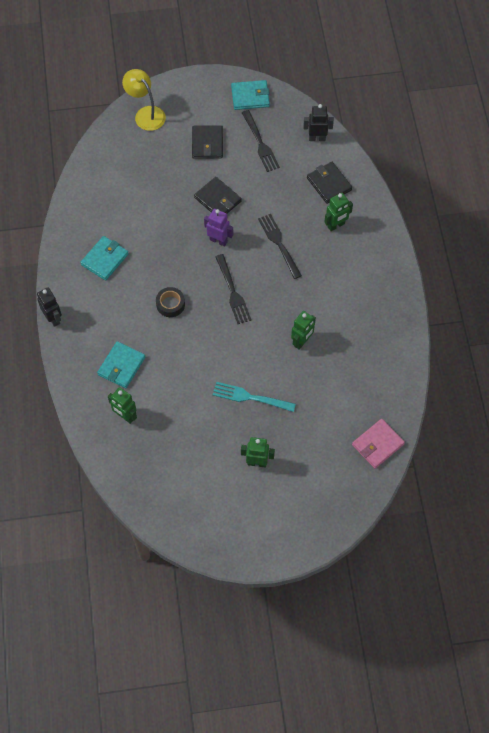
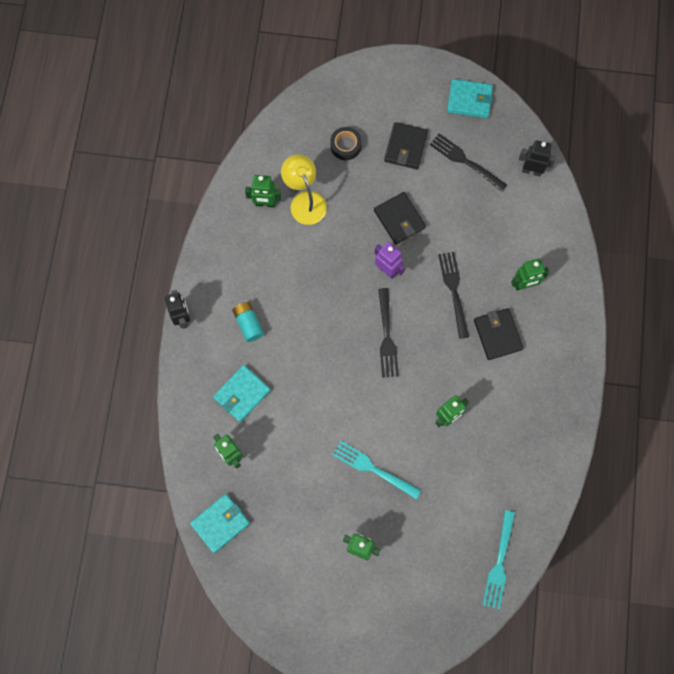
camera: 15 degrees right, 10 degrees up
turquoise wallet [80,236,129,281] -> turquoise wallet moved to [190,494,250,553]
yellow lamp [122,69,166,131] -> yellow lamp moved to [281,154,327,225]
black tape [156,287,185,317] -> black tape moved to [330,127,362,160]
black fork [242,110,280,172] -> black fork turned 135 degrees clockwise [430,133,507,192]
black wallet [307,162,352,204] -> black wallet moved to [474,308,523,360]
pink wallet [352,419,405,469] -> turquoise fork [482,510,515,609]
none -> turquoise battery [232,302,264,342]
none -> green robot [245,175,281,208]

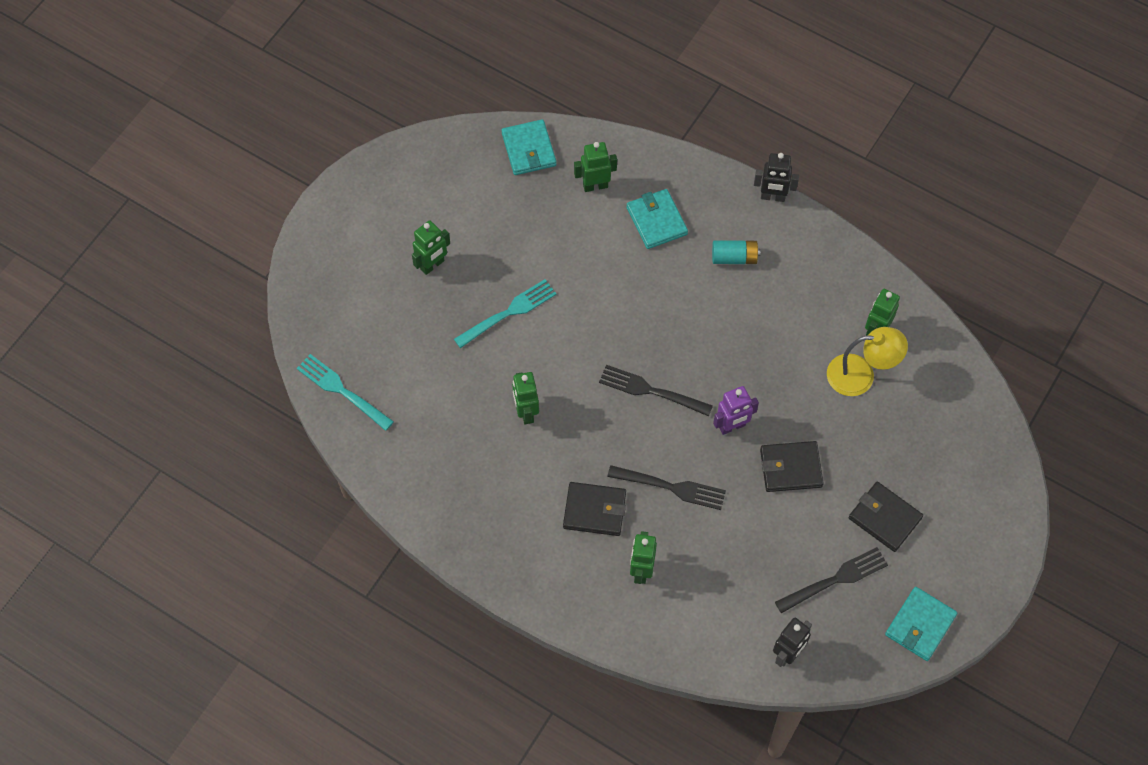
camera: 115 degrees right, 10 degrees down
black tape [330,127,362,160] -> none

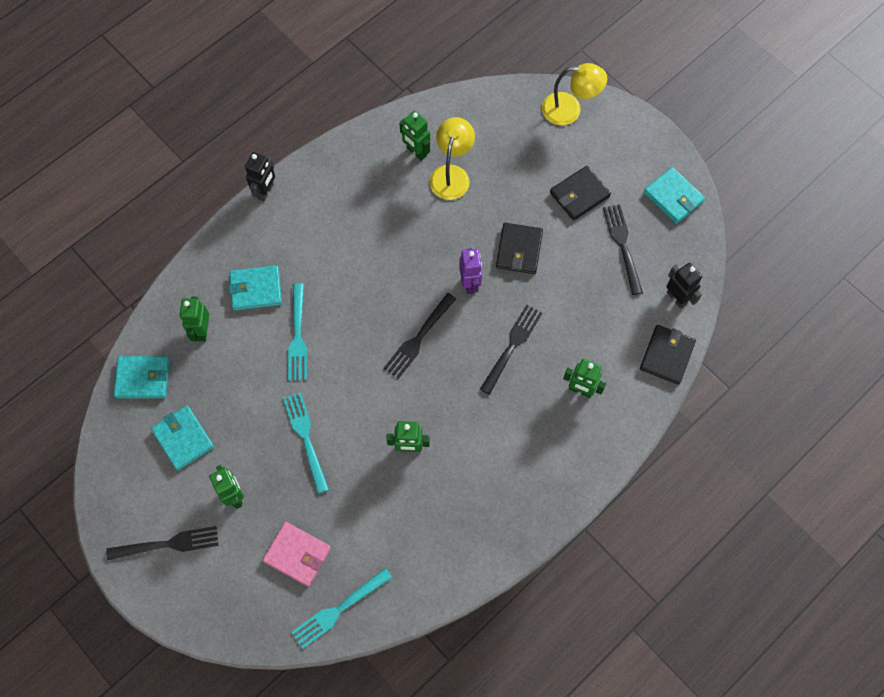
camera: 75 degrees left, 5 degrees up
black wallet [563,482,626,536] -> black wallet moved to [640,325,696,385]
turquoise battery [712,241,760,264] -> none
none -> black fork [106,526,218,560]
none -> turquoise wallet [151,406,214,470]
none -> pink wallet [263,522,331,587]
none -> turquoise fork [288,283,307,381]
none -> yellow lamp [542,63,607,125]

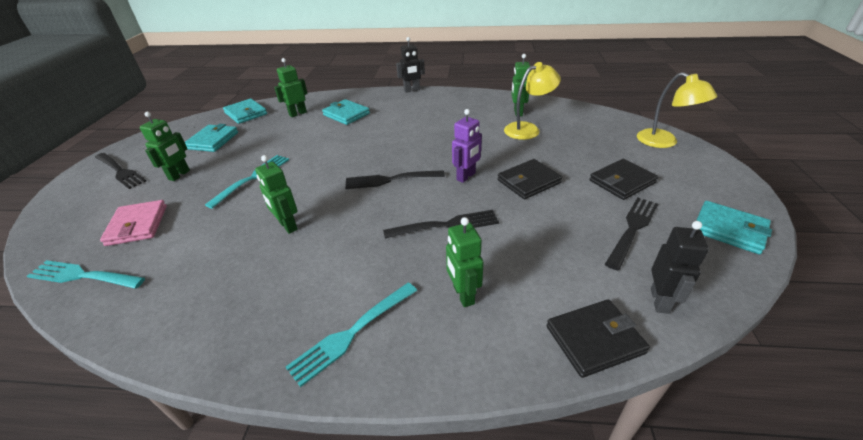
camera: 50 degrees right, 30 degrees down
turquoise fork [288,283,307,381] -> turquoise fork moved to [286,283,417,387]
black wallet [550,166,611,221] -> black wallet turned 45 degrees counterclockwise [590,159,658,200]
turquoise wallet [644,167,705,224] -> turquoise wallet turned 60 degrees counterclockwise [693,201,772,254]

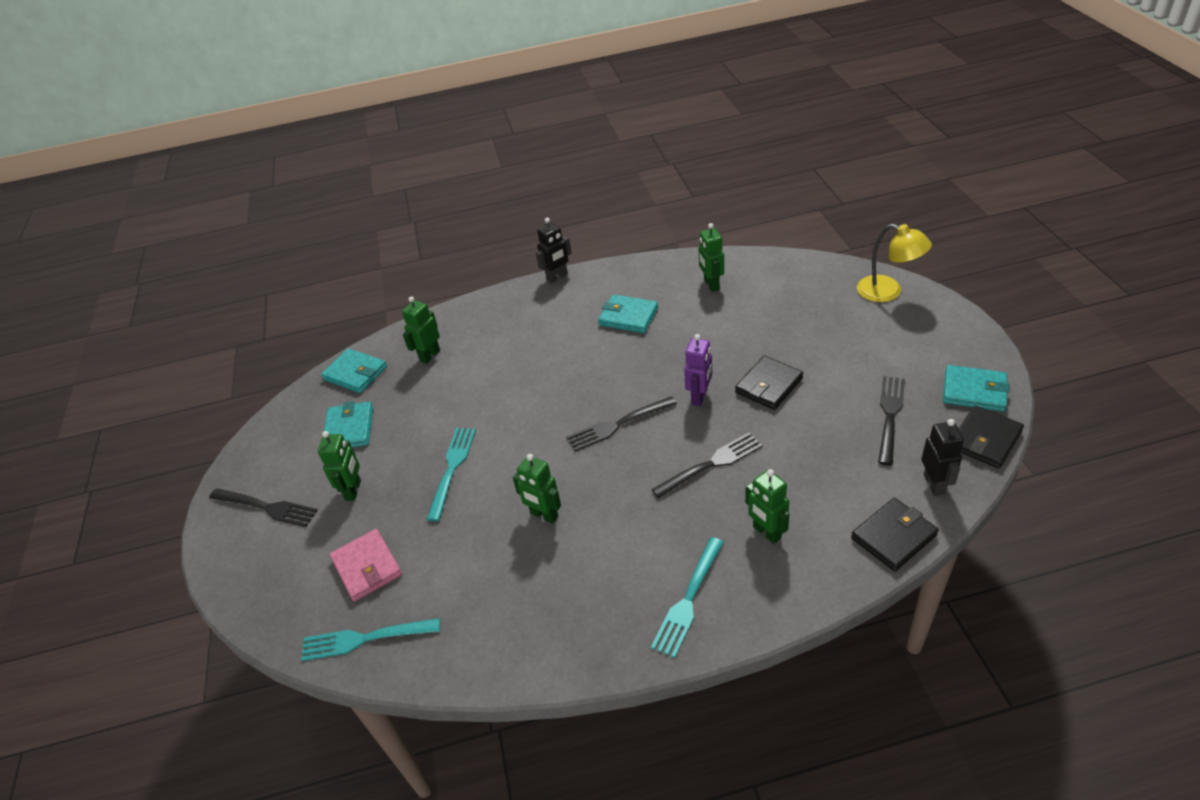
camera: 15 degrees left, 5 degrees up
turquoise wallet [322,99,370,125] -> turquoise wallet moved to [598,295,658,333]
yellow lamp [504,62,561,140] -> none
black wallet [590,159,658,200] -> black wallet moved to [959,406,1024,468]

